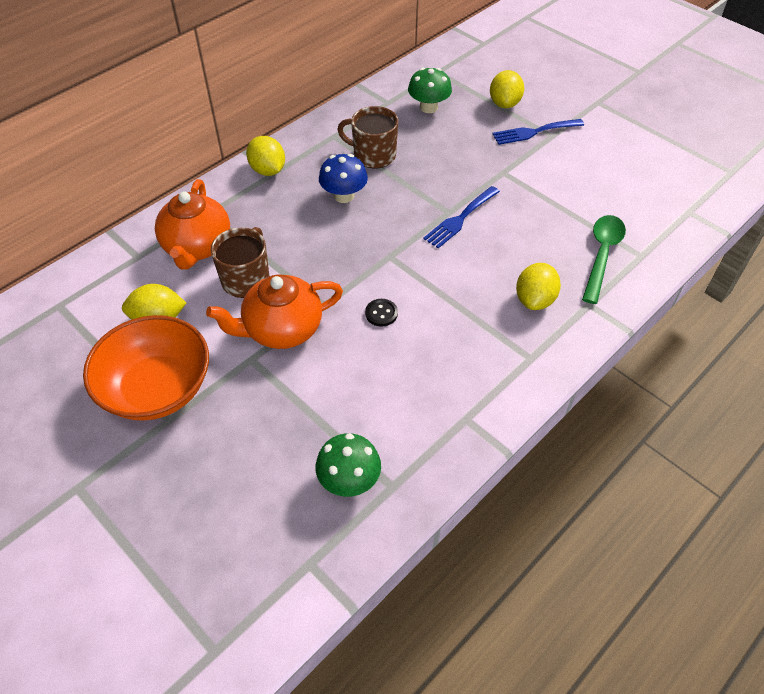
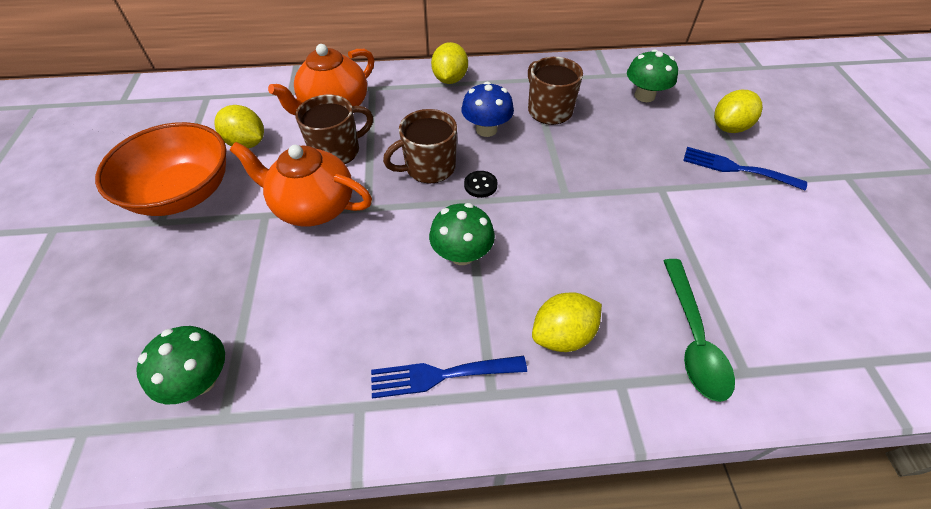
camera: 40 degrees right, 0 degrees up
black button [365,299,398,327] -> black button moved to [464,171,498,198]
blue fork [423,186,500,248] -> blue fork moved to [371,356,527,399]
green spoon [582,215,626,304] -> green spoon turned 120 degrees clockwise [663,259,735,402]
none -> brown mug [383,109,457,184]
none -> green mushroom [429,203,495,265]

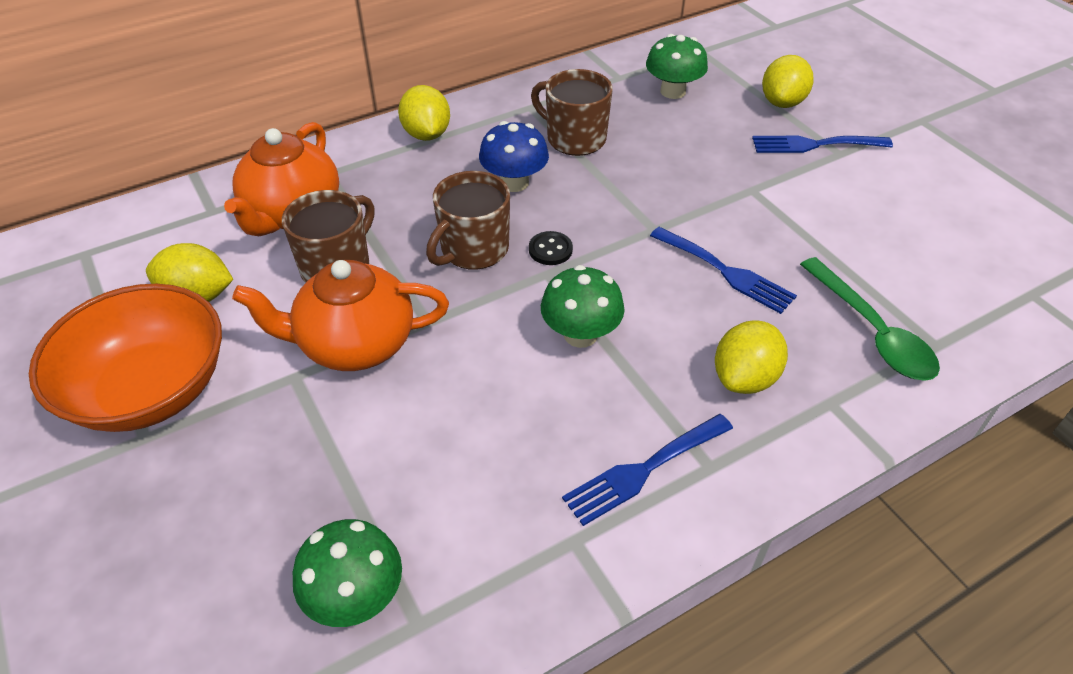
camera: 25 degrees left, 5 degrees down
none -> blue fork [650,227,797,314]

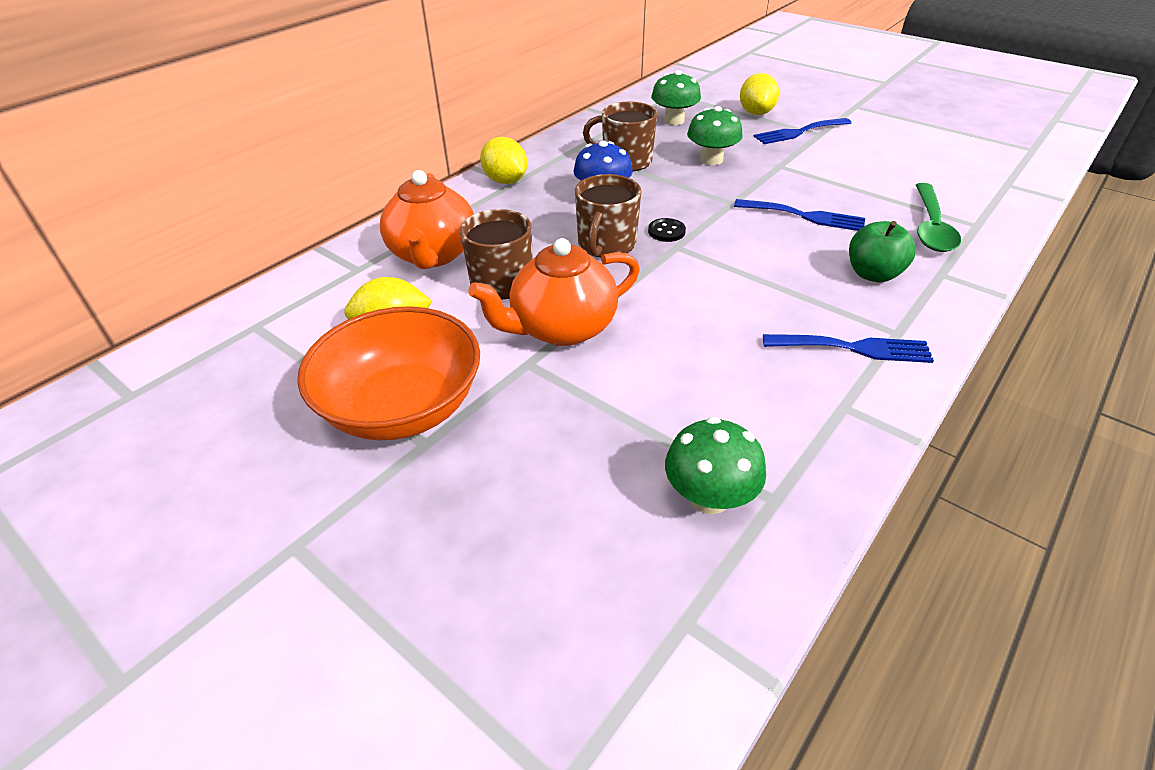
camera: 20 degrees left, 5 degrees down
green mushroom [541,265,625,348] -> green mushroom moved to [687,106,743,165]
blue fork [562,414,733,526] -> blue fork turned 120 degrees counterclockwise [763,334,934,363]
yellow lemon [715,320,788,394] -> green apple [849,221,916,283]
green spoon [800,257,940,381] -> green spoon turned 60 degrees clockwise [916,183,961,252]

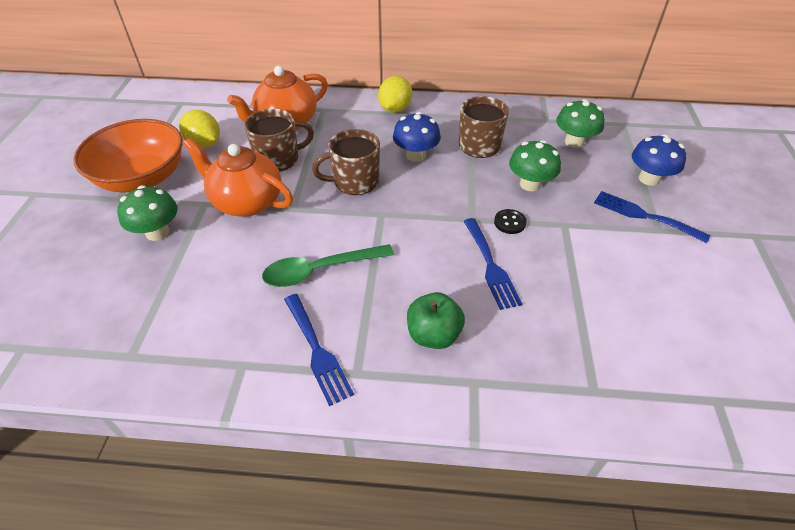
camera: 55 degrees right, 5 degrees up
black button [648,218,686,242] -> black button moved to [494,209,527,234]
green mushroom [665,417,766,514] -> green mushroom moved to [117,185,178,241]
yellow lemon [740,73,779,115] -> blue mushroom [632,134,686,186]
green spoon [916,183,961,252] -> green spoon moved to [262,244,394,287]

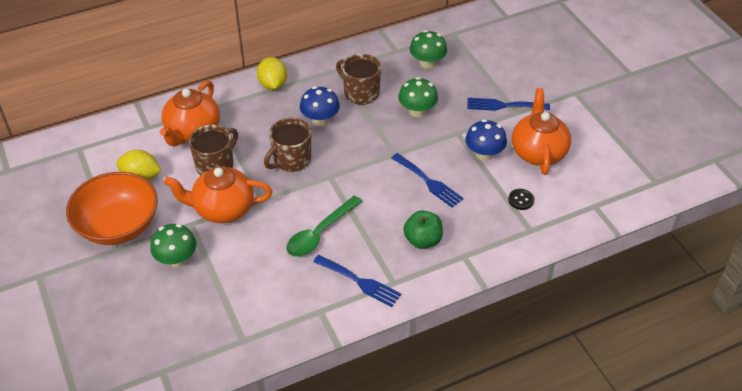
camera: 30 degrees left, 0 degrees up
black button [494,209,527,234] -> black button moved to [508,189,534,210]
blue mushroom [632,134,686,186] -> blue mushroom moved to [465,119,507,161]
none -> orange teapot [512,88,571,175]

